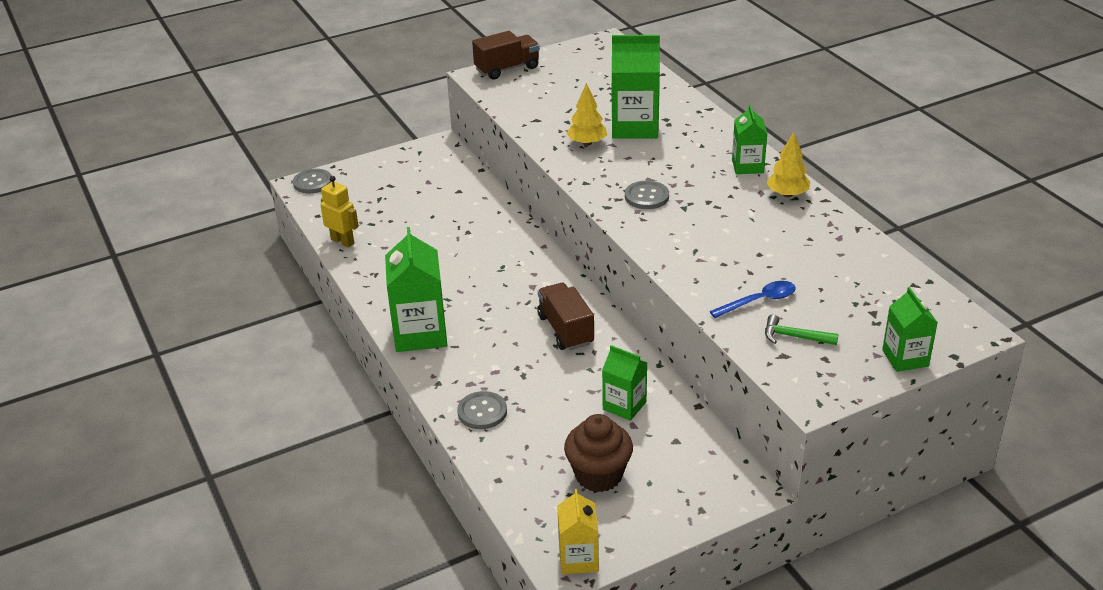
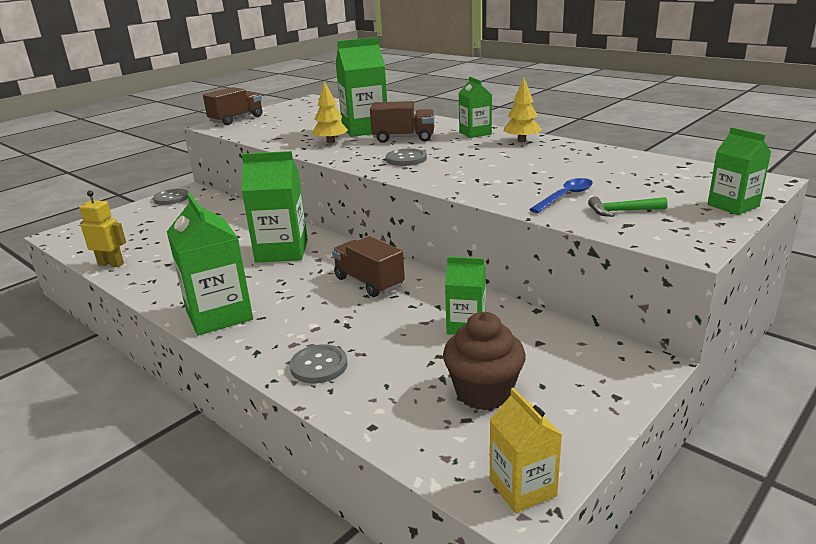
camera: 20 degrees left, 10 degrees down
grey button [293,169,332,193] -> grey button moved to [153,189,188,205]
none -> green carton [242,151,308,263]
none -> brown truck [370,101,435,143]

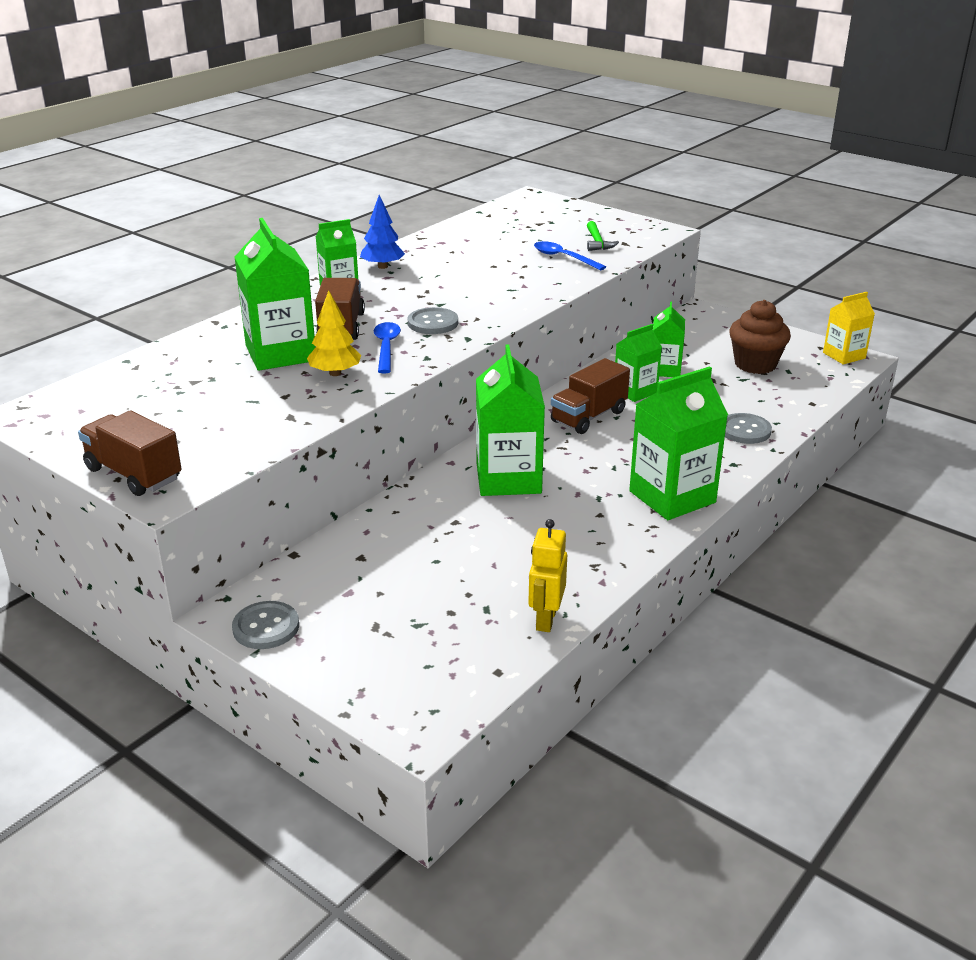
camera: 95 degrees left, 5 degrees up
yellow tree [503,77,542,142] -> blue tree [360,195,405,269]
green carton [708,127,771,215] -> green carton moved to [615,324,662,402]
none -> blue spoon [374,322,401,373]

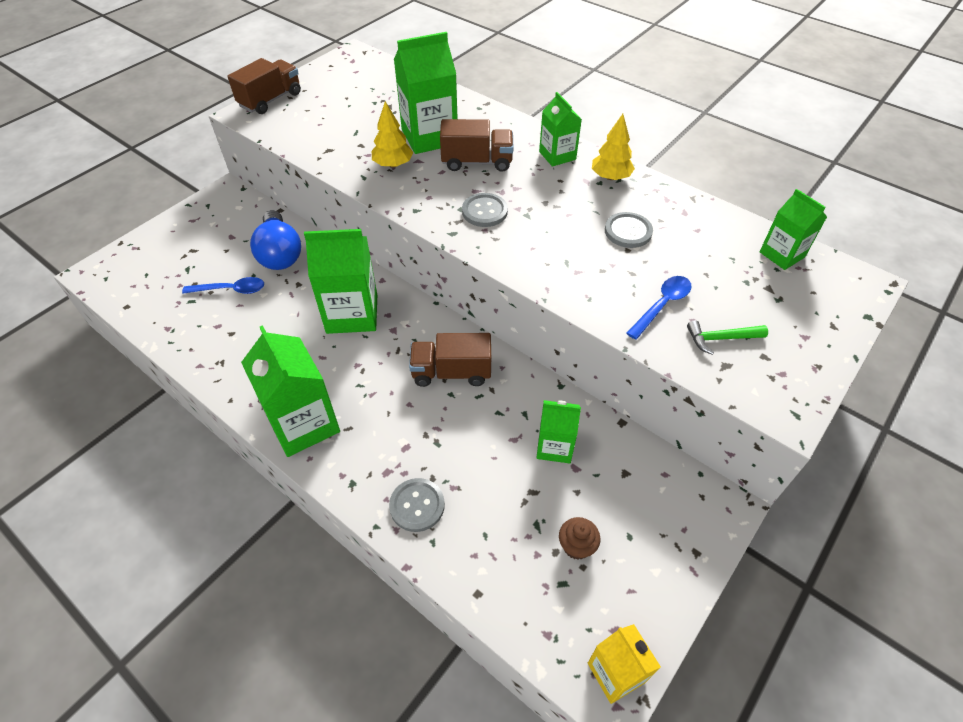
camera: 90 degrees right, 20 degrees up
grey button [232,601,299,649] -> grey button moved to [605,212,653,248]
blue tree [360,195,405,269] -> yellow tree [592,114,635,180]
blue spoon [374,322,401,373] -> blue spoon moved to [182,277,264,294]
yellow robot [528,519,567,632] -> none
brown truck [551,358,630,434] -> brown truck turned 45 degrees counterclockwise [409,333,491,387]
green carton [615,324,662,402] -> green carton moved to [760,189,827,270]
brown cupcake [729,300,791,374] -> brown cupcake [559,517,600,560], size x0.55
none -> blue light bulb [250,210,301,270]

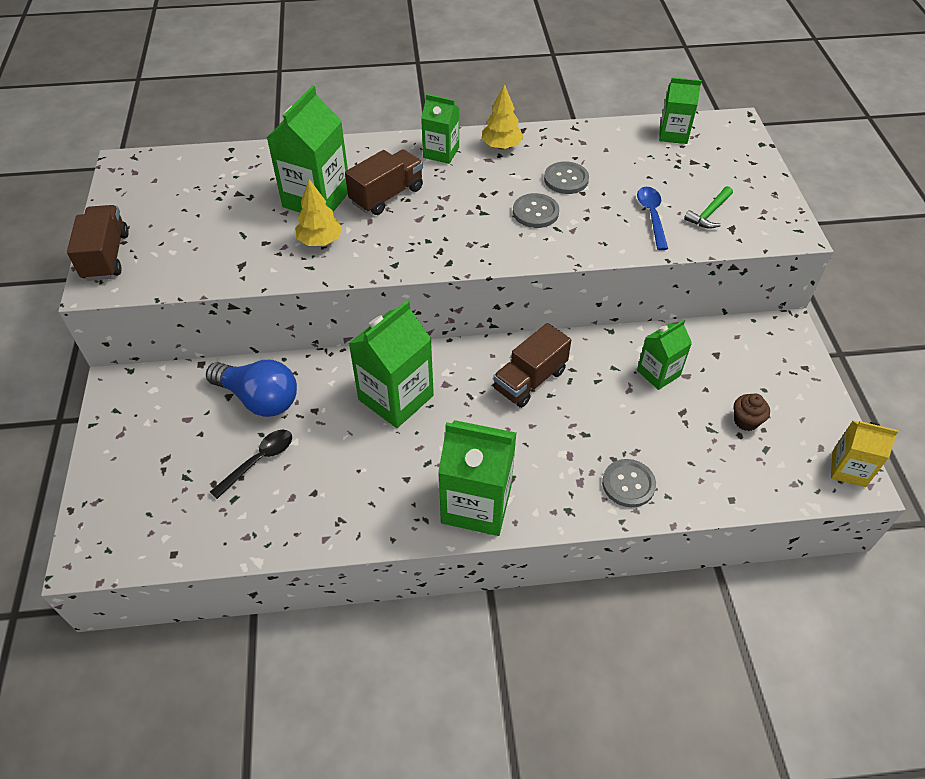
camera: 45 degrees left, 0 degrees up
blue spoon [182,277,264,294] -> black spoon [210,430,292,499]
grey button [462,193,508,227] -> grey button moved to [513,193,559,228]

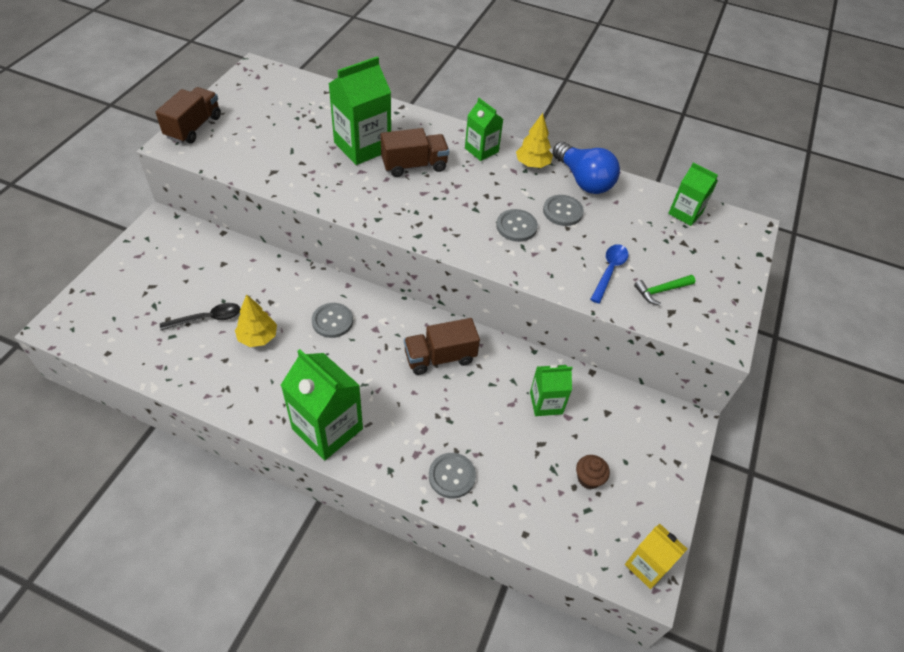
camera: 25 degrees right, 0 degrees up
blue light bulb [206,360,297,417] -> blue light bulb moved to [553,142,620,194]
yellow tree [295,179,342,246] -> yellow tree moved to [235,294,277,347]
green carton [348,300,434,428] -> grey button [312,303,353,338]

